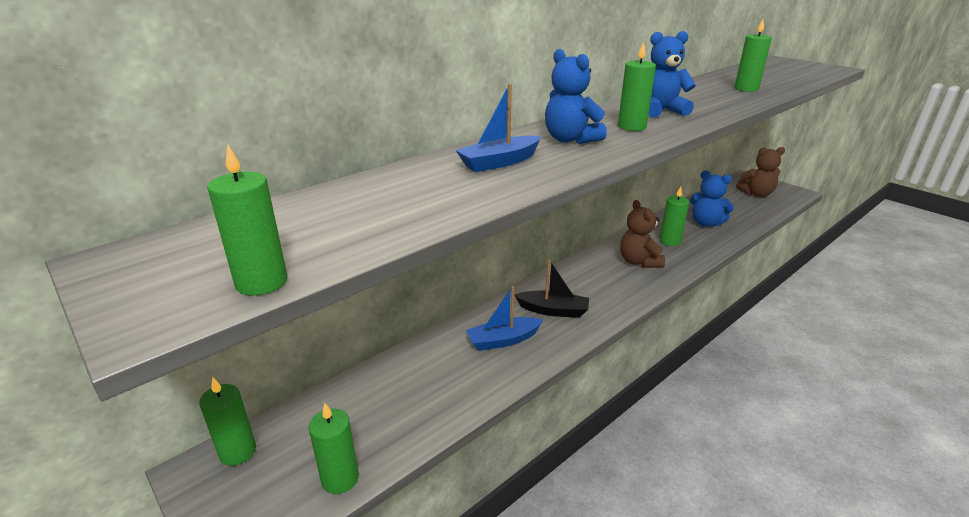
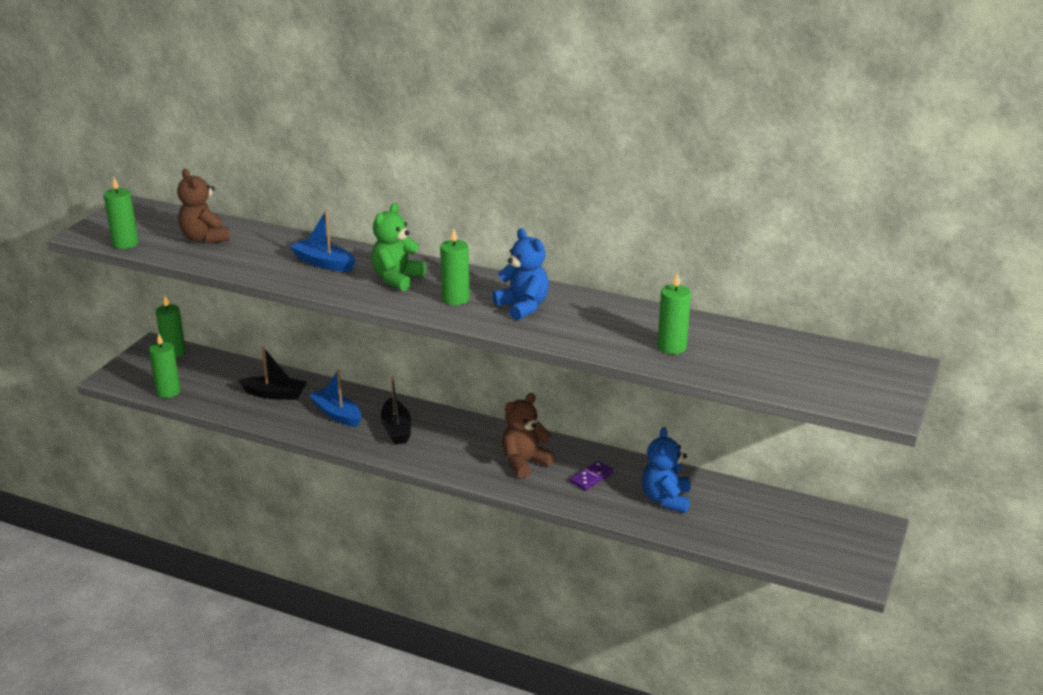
camera: 65 degrees right, 0 degrees up
blue teddy bear [545,49,607,144] -> green teddy bear [371,203,426,291]
green candle [659,187,689,246] -> purple domino [570,461,613,491]
brown teddy bear [736,147,785,197] -> brown teddy bear moved to [177,169,230,243]
none -> black boat [239,347,308,400]

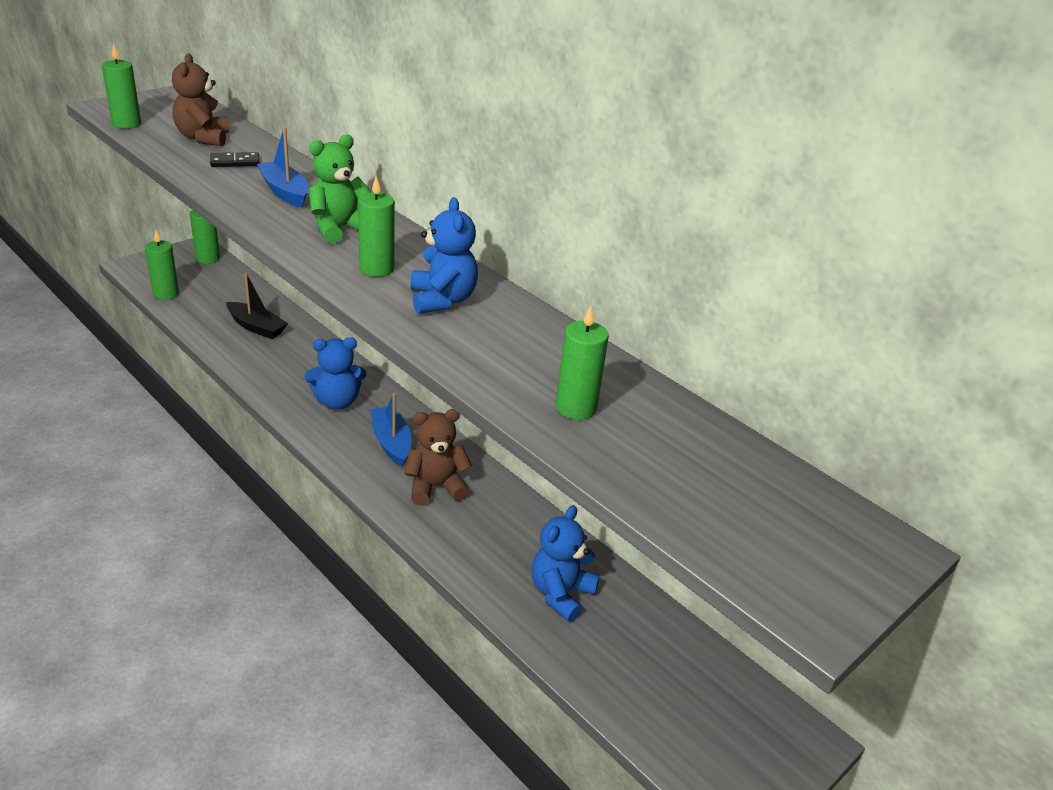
camera: 20 degrees right, 5 degrees up
blue boat [309,369,361,427] -> blue boat moved to [370,392,412,467]
black boat [381,377,411,445] -> blue teddy bear [305,337,366,410]
purple domino [570,461,613,491] -> none
none -> black domino [210,152,260,167]

